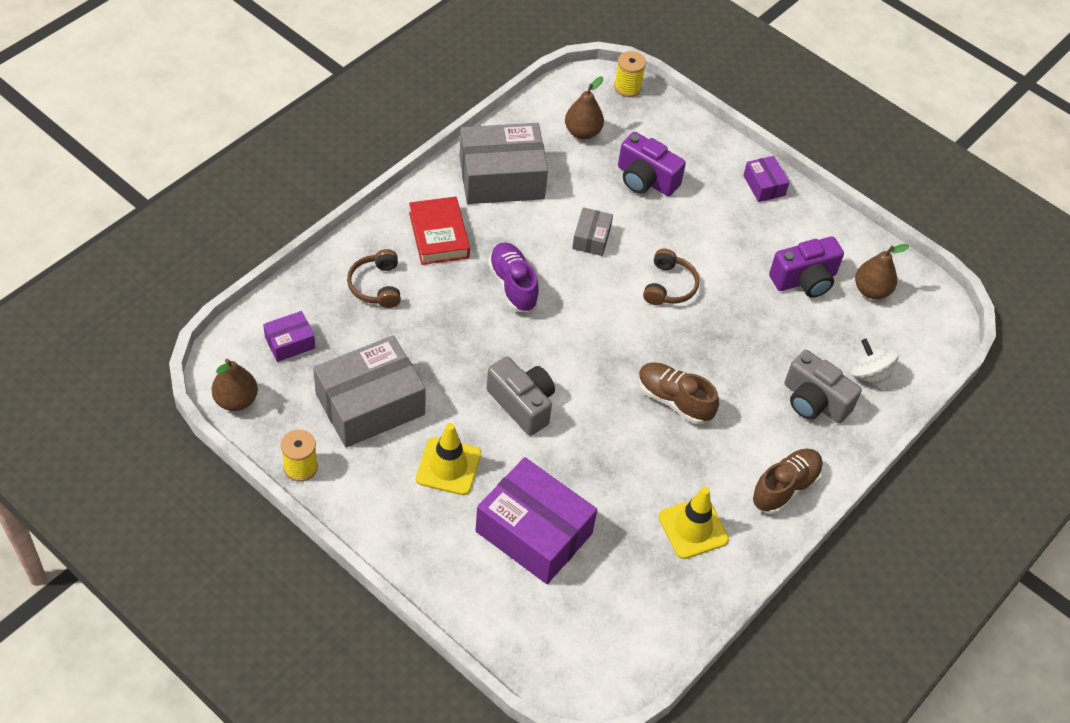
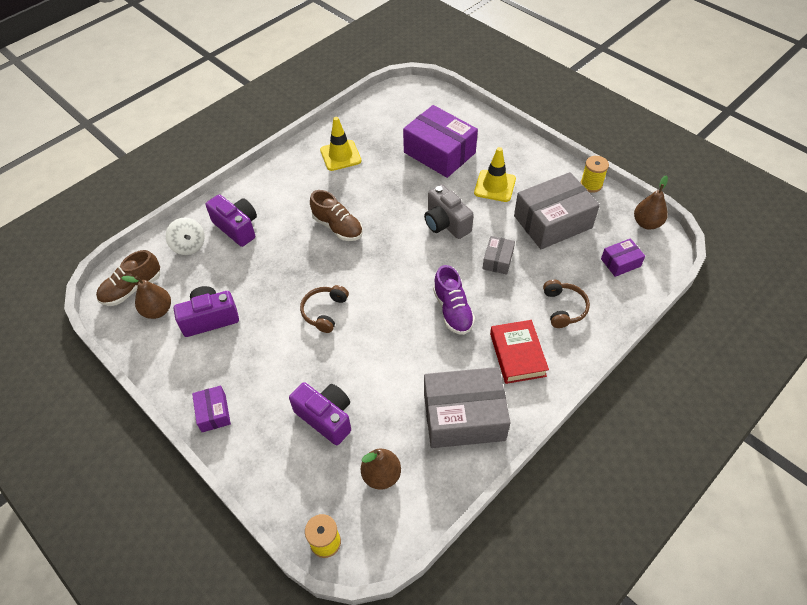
camera: 170 degrees left, 0 degrees up
grey box [572,207,613,256] -> grey box moved to [483,236,515,275]
brown shoe [751,449,823,514] -> brown shoe moved to [96,250,160,306]
grey camera [784,350,862,423] -> purple camera [206,194,257,247]

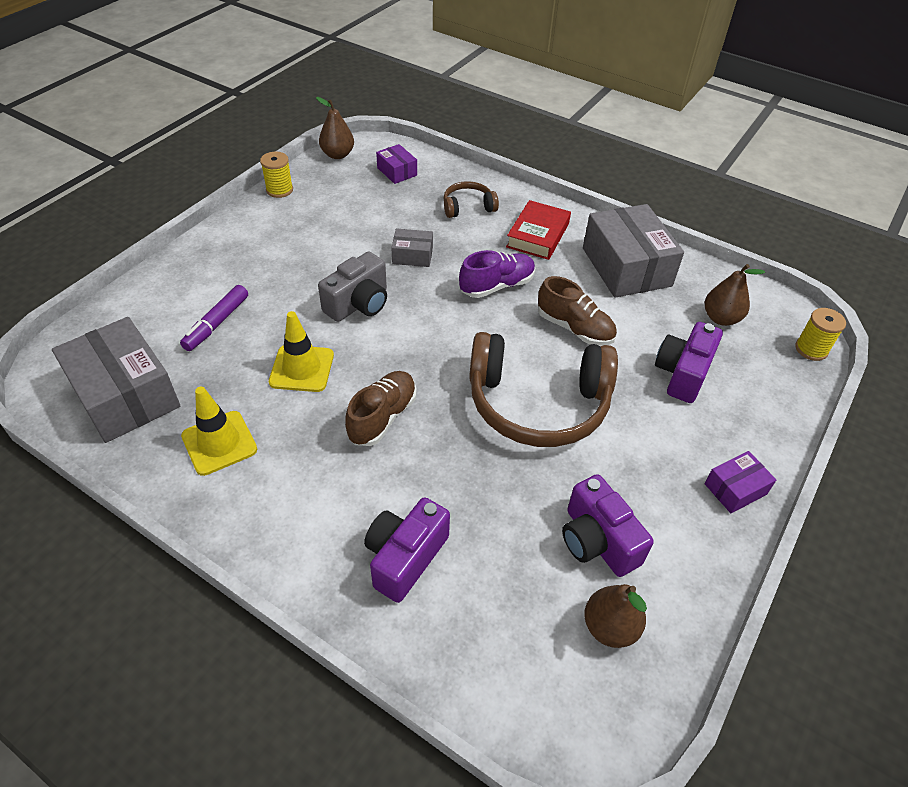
camera: 105 degrees left, 5 degrees down
brown shoe [96,250,160,306] -> brown shoe moved to [538,276,617,346]
white spinning top [166,218,205,255] -> none
brown headphones [300,285,349,333] -> brown headphones [469,332,618,447], size x2.14
purple box [403,105,478,178] -> purple marker [180,285,248,351]
yellow traffic cone [474,147,516,202] -> yellow traffic cone moved to [269,311,334,392]
red book [490,320,549,384] -> red book turned 45 degrees counterclockwise [506,200,571,260]
grey box [514,172,600,249] -> grey box moved to [52,317,180,443]

